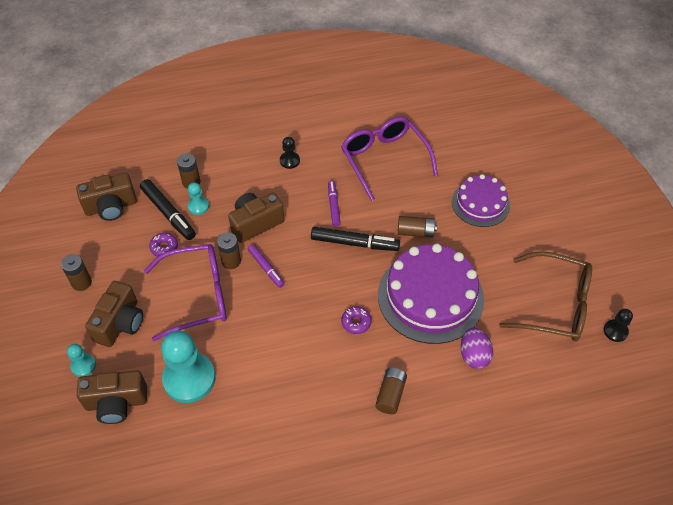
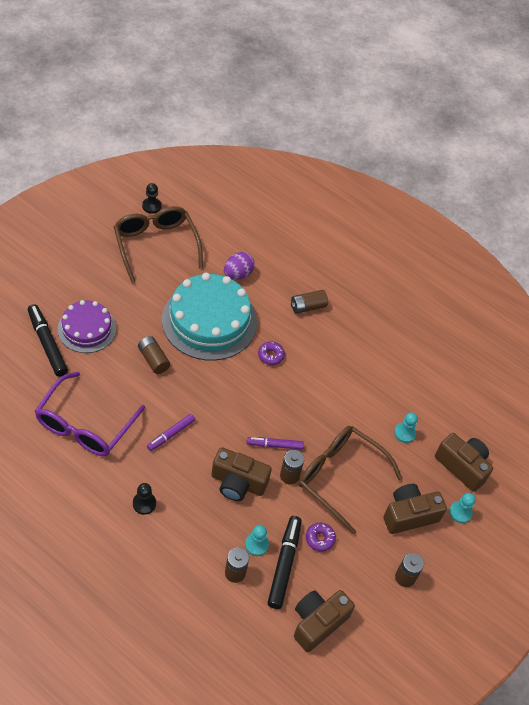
camera: 135 degrees left, 0 degrees up
brown camera [76,173,137,221] -> brown camera turned 75 degrees counterclockwise [294,590,355,652]
purple glasses [144,244,227,341] -> brown glasses [299,426,403,535]
turquoise pawn [161,330,215,403] -> turquoise pawn [394,412,418,443], size x0.48
purple marker [248,244,285,288] -> purple marker turned 105 degrees counterclockwise [247,437,304,450]
black marker [311,227,400,251] -> black marker moved to [28,304,68,377]
purple cake [378,244,484,344] -> turquoise cake [162,273,257,361]

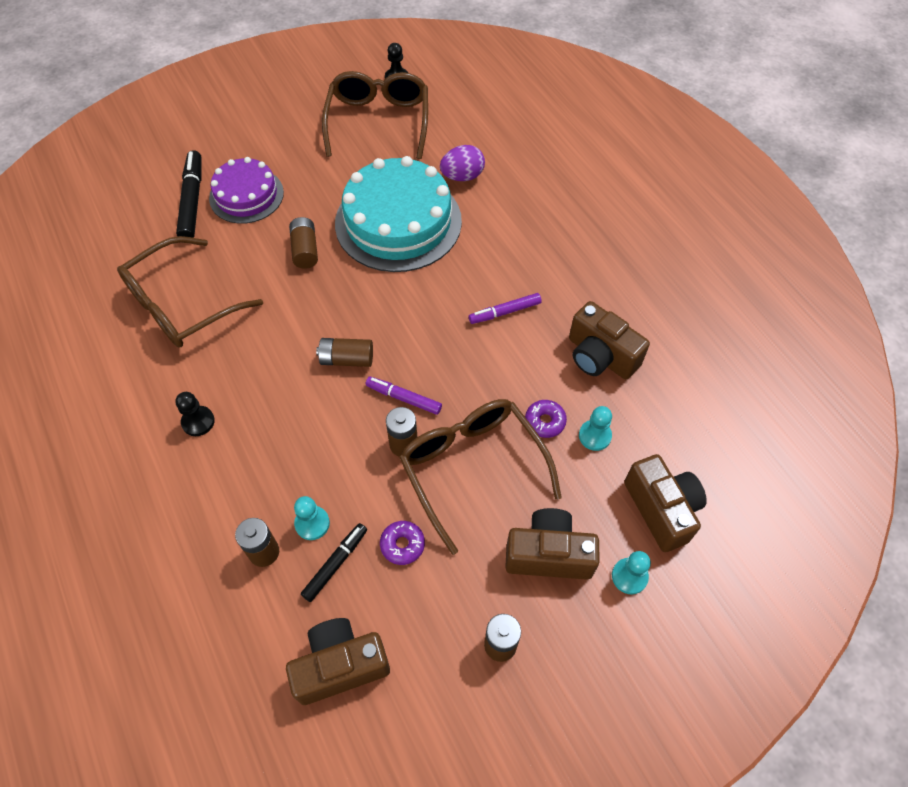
camera: 30 degrees right, 5 degrees up
purple glasses [35,372,145,456] -> brown glasses [117,236,263,348]
purple marker [147,414,195,451] -> purple marker moved to [469,293,542,324]
brown camera [211,447,272,501] -> brown camera moved to [569,301,650,379]
purple donut [258,341,285,365] -> purple donut moved to [525,400,567,438]
black marker [268,516,302,609] -> black marker [301,523,367,602], size x0.63
brown battery [291,290,328,314] -> brown battery moved to [316,338,373,367]

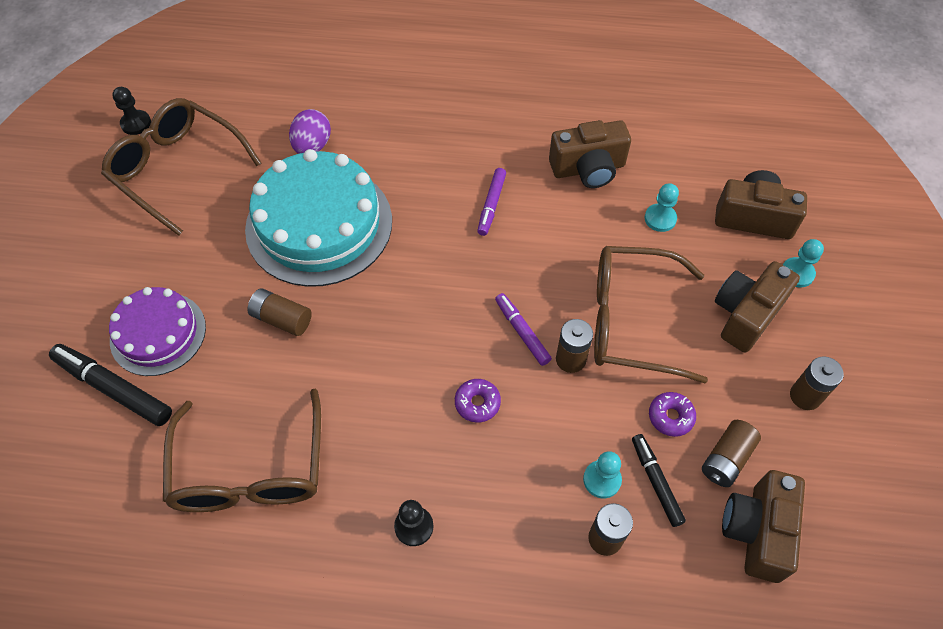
camera: 55 degrees left, 0 degrees up
brown battery [316,338,373,367] -> brown battery moved to [702,420,761,487]
purple marker [366,377,442,415] -> purple marker turned 90 degrees clockwise [495,293,552,366]
purple donut [525,400,567,438] -> purple donut moved to [455,379,501,423]

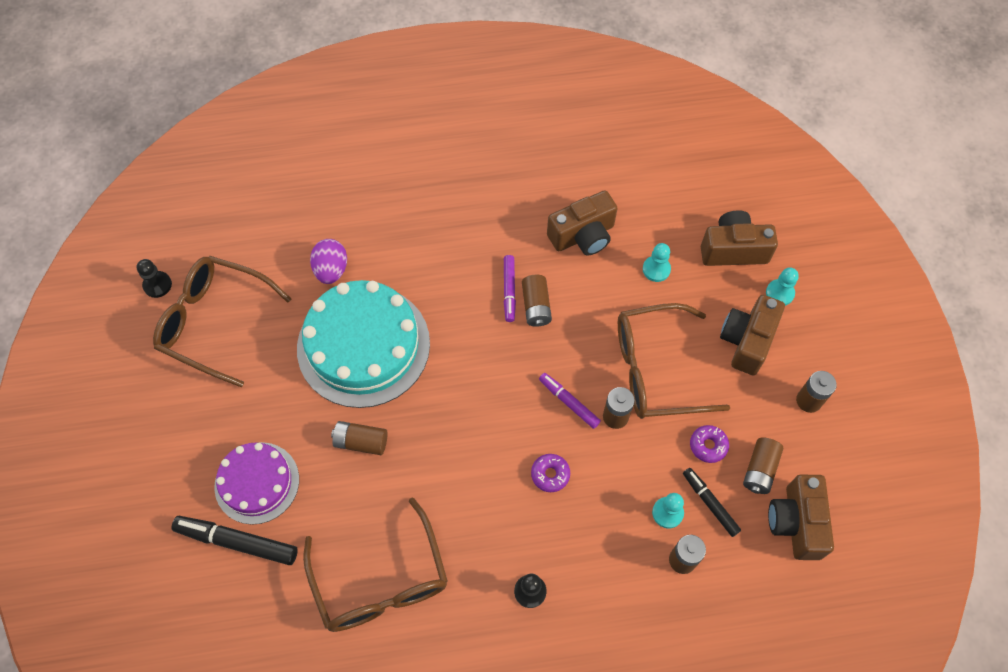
camera: 15 degrees left, 5 degrees up
none -> brown battery [522,274,552,327]

